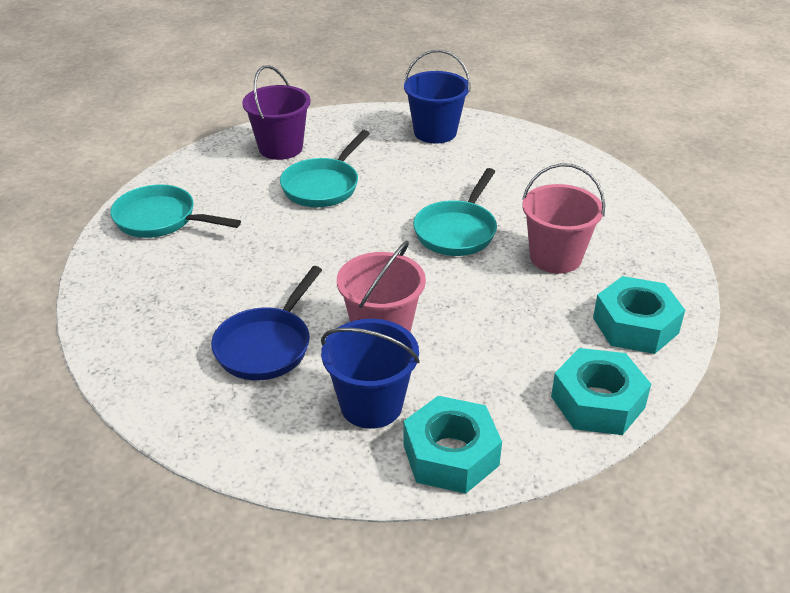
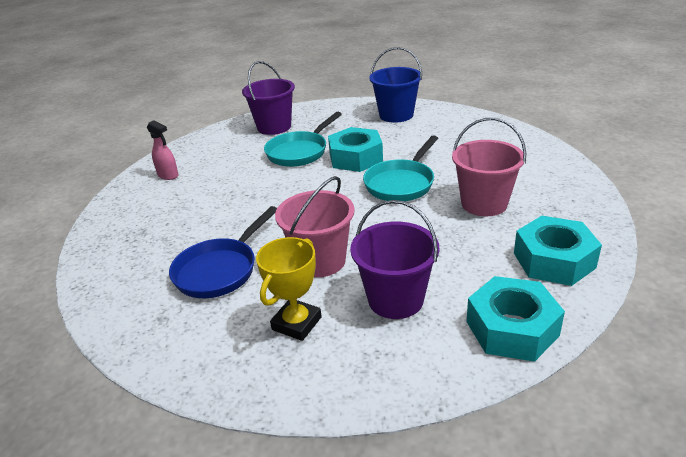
camera: 10 degrees right, 5 degrees down
turquoise pan [110,184,241,238] -> pink spray bottle [147,120,179,180]
blue bucket [321,319,420,429] -> yellow trophy [256,237,322,341]
turquoise nut [403,396,502,494] -> turquoise nut moved to [328,127,383,172]
none -> purple bucket [350,200,439,319]

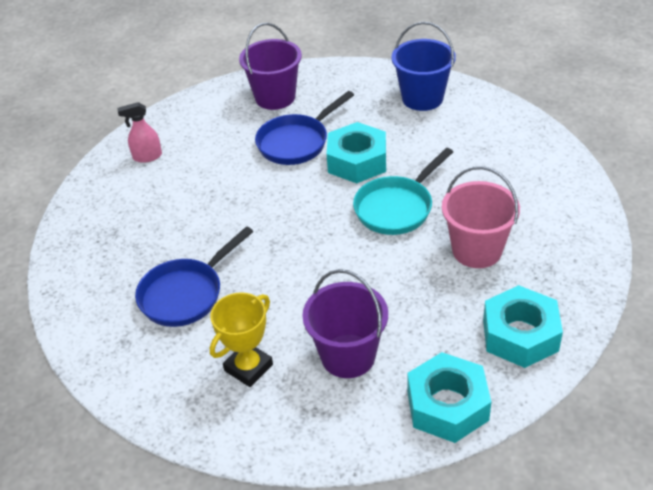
camera: 10 degrees right, 10 degrees up
pink spray bottle [147,120,179,180] -> pink spray bottle turned 120 degrees clockwise [117,102,162,163]
turquoise pan [264,112,342,167] -> blue pan [255,91,354,165]
pink bucket [275,176,355,277] -> none

